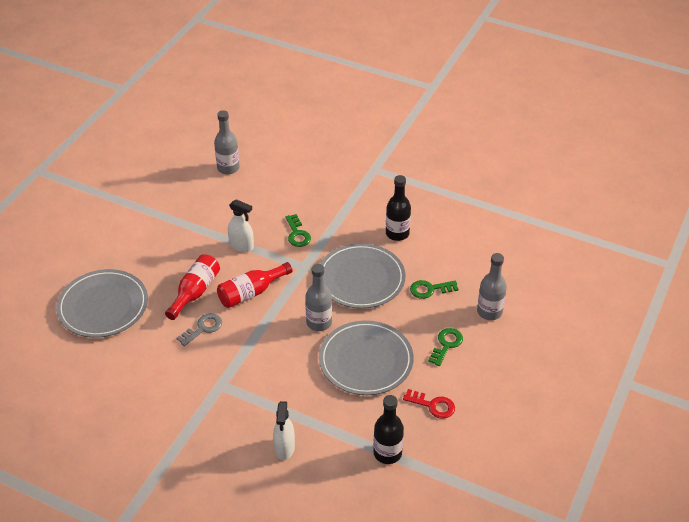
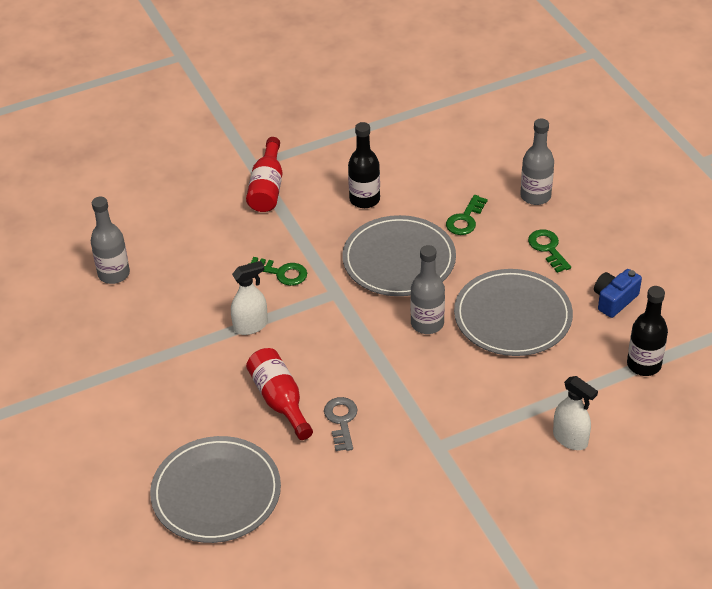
camera: 50 degrees left, 0 degrees up
red bottle [217,262,293,308] -> red bottle moved to [246,137,282,212]
red key [403,389,455,419] -> blue camera [594,269,642,318]

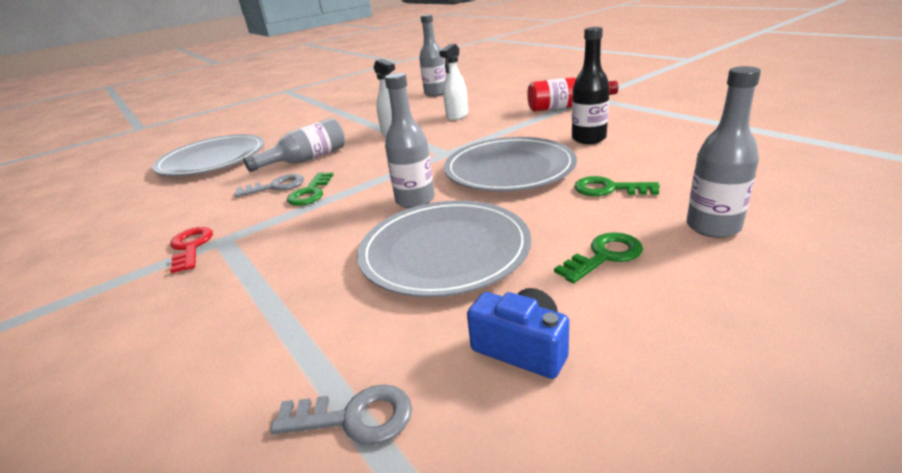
camera: 80 degrees right, 15 degrees down
red bottle [246,348,313,440] -> grey bottle [243,118,345,172]
green key [249,257,307,286] -> green key moved to [287,172,334,206]
white spray bottle [553,376,598,450] -> white spray bottle moved to [439,44,468,121]
black bottle [627,286,668,376] -> grey key [270,384,412,445]
none -> red key [170,227,213,274]

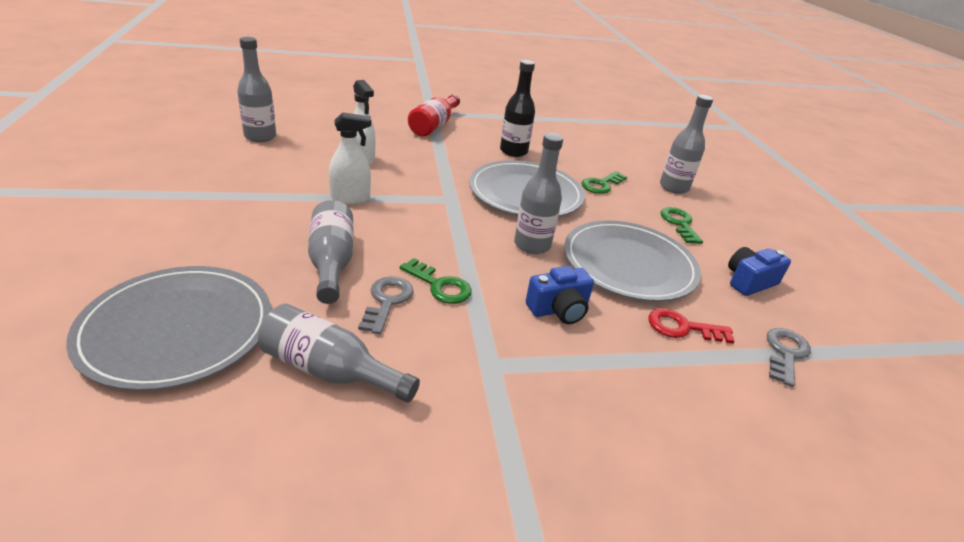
camera: 70 degrees left, 5 degrees up
red key [170,227,213,274] -> red key moved to [649,308,734,344]
none -> grey bottle [258,304,420,403]
none -> blue camera [526,266,594,324]

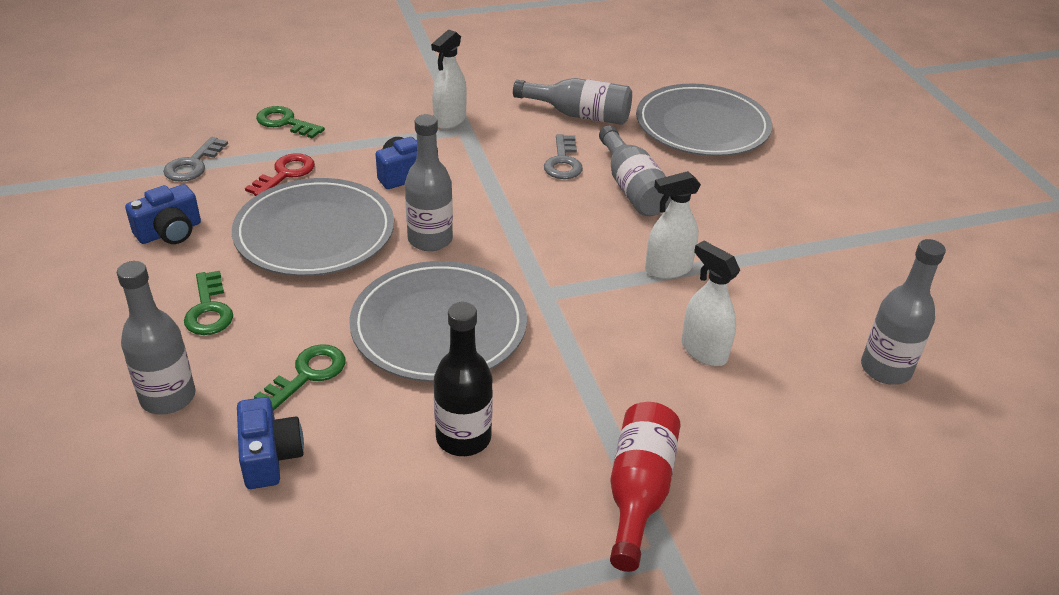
camera: 175 degrees right, 5 degrees up
green key [400,258,472,304] -> green key moved to [256,106,325,139]
red key [649,308,734,344] -> red key turned 60 degrees counterclockwise [245,154,315,196]
none -> blue camera [237,397,304,489]
none -> white spray bottle [431,30,467,129]

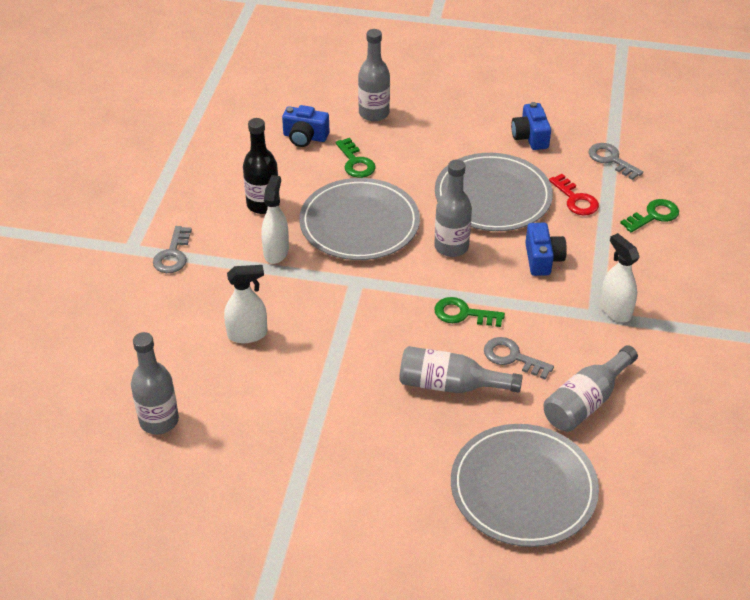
camera: 120 degrees right, 5 degrees up
green key [184,271,233,335] -> green key moved to [434,297,505,327]
red bottle [610,402,681,572] -> grey key [153,226,192,273]
white spray bottle [645,171,701,279] -> white spray bottle moved to [261,175,289,264]

